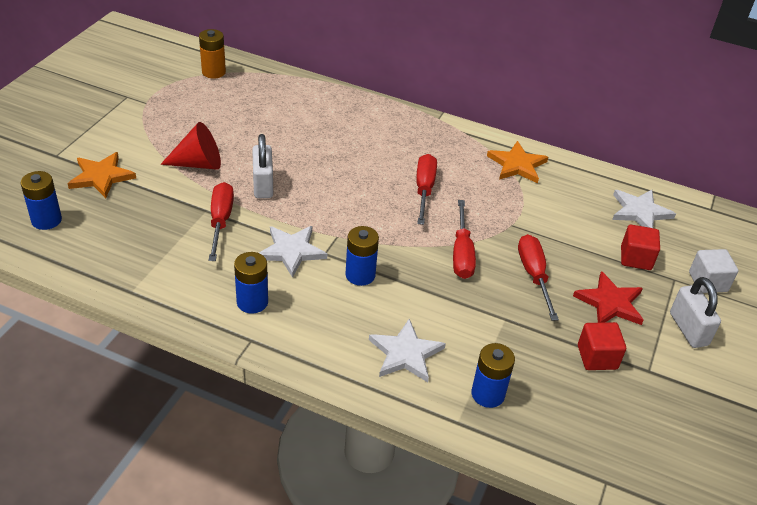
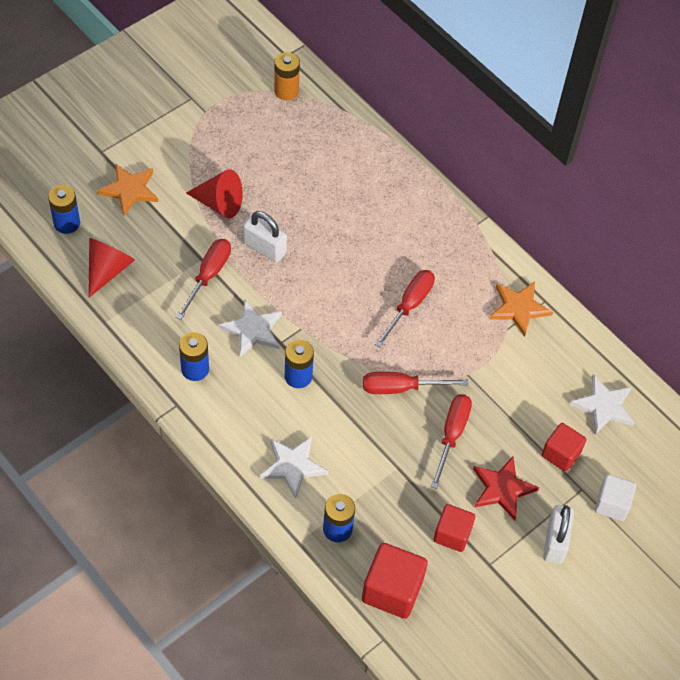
camera: 25 degrees right, 15 degrees up
white padlock [252,134,273,198] -> white padlock turned 75 degrees counterclockwise [243,211,287,262]
red screwdriver [453,200,476,279] -> red screwdriver turned 60 degrees clockwise [363,372,468,394]
none -> red cone [88,238,135,298]
none -> red cube [362,543,428,619]

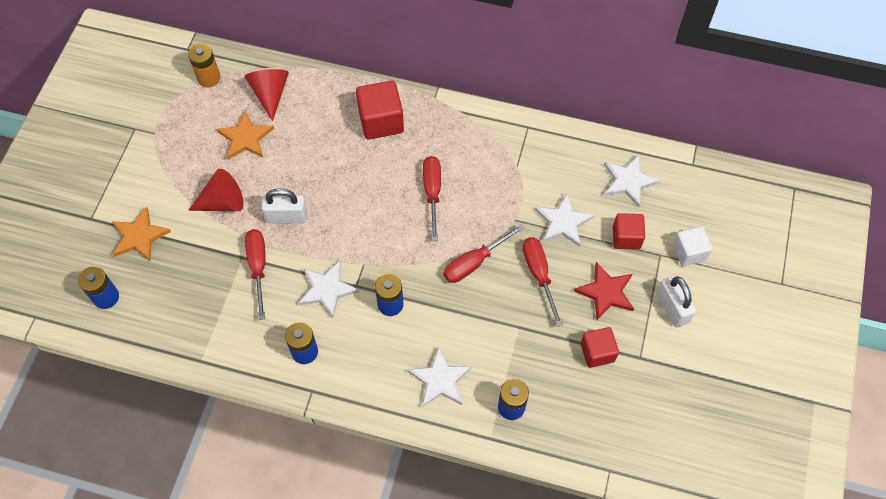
camera: 30 degrees left, 5 degrees up
red cone [88,238,135,298] -> red cone moved to [244,69,289,122]
red cube [362,543,428,619] -> red cube moved to [356,81,404,139]
orange star [490,282,553,337] -> orange star moved to [217,111,274,160]
none -> white star [535,193,594,247]

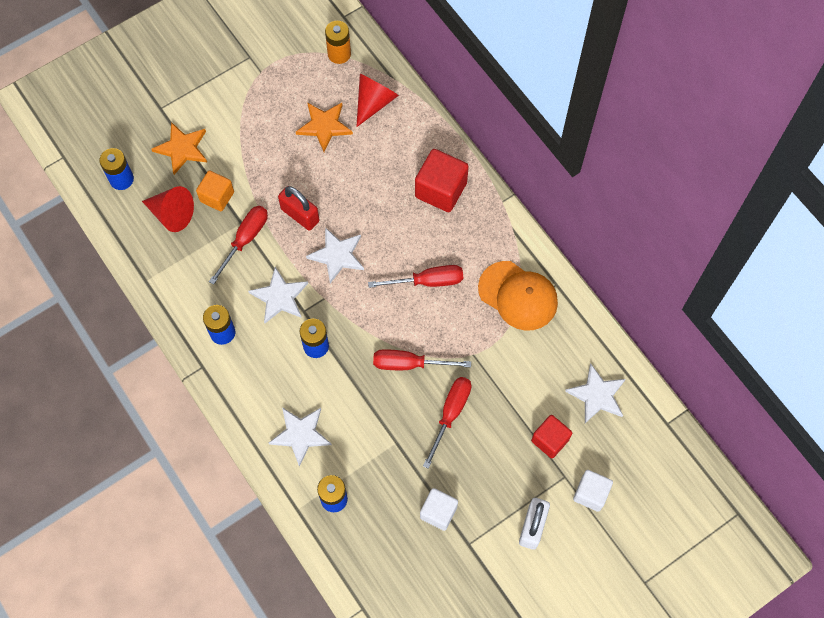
camera: 40 degrees right, 5 degrees up
red cone [188,169,243,211] -> red cone moved to [142,186,194,232]
white padlock [261,188,307,224] -> red padlock [278,186,319,231]
red screwdriver [423,156,441,241] -> red screwdriver turned 45 degrees clockwise [368,265,463,288]
white star [535,193,594,247] -> white star moved to [306,227,364,283]
red star [574,262,634,320] -> none
red cube [581,327,619,368] -> white cube [420,488,458,531]
none -> orange cube [196,170,234,211]
none -> orange cap [478,261,558,331]

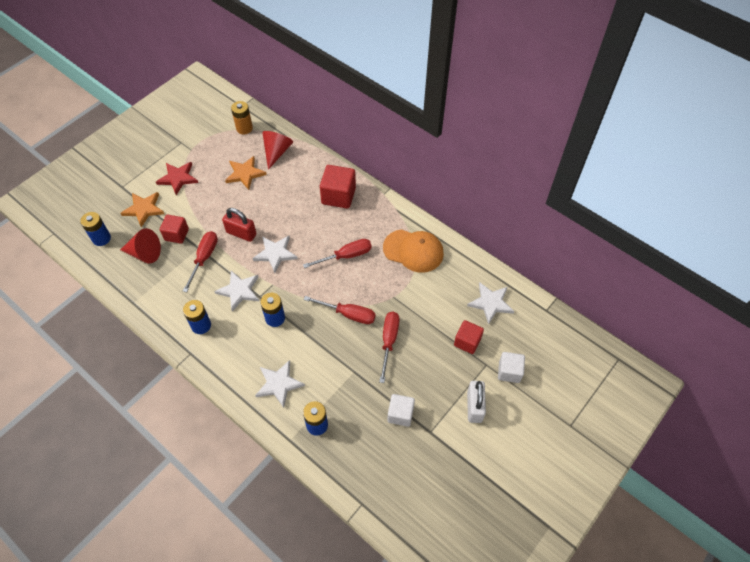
camera: 15 degrees left, 10 degrees down
orange cube [196,170,234,211] -> red cube [160,215,189,244]
red screwdriver [373,349,471,370] -> red screwdriver turned 150 degrees counterclockwise [303,296,376,324]
none -> red star [156,162,198,195]

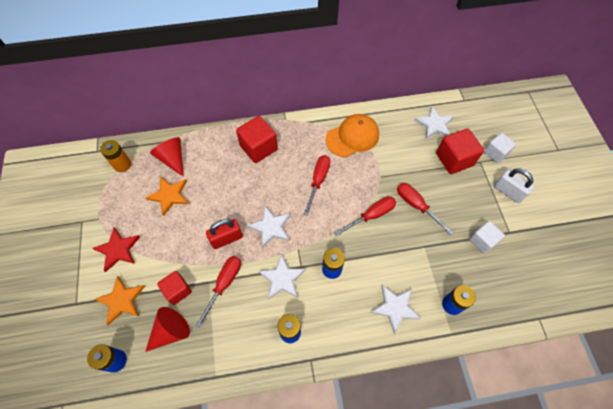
camera: 50 degrees left, 5 degrees up
red screwdriver [183,231,218,292] -> red screwdriver turned 60 degrees clockwise [195,256,241,328]
red cube [454,320,484,354] -> red cube [436,128,484,174], size x1.54

